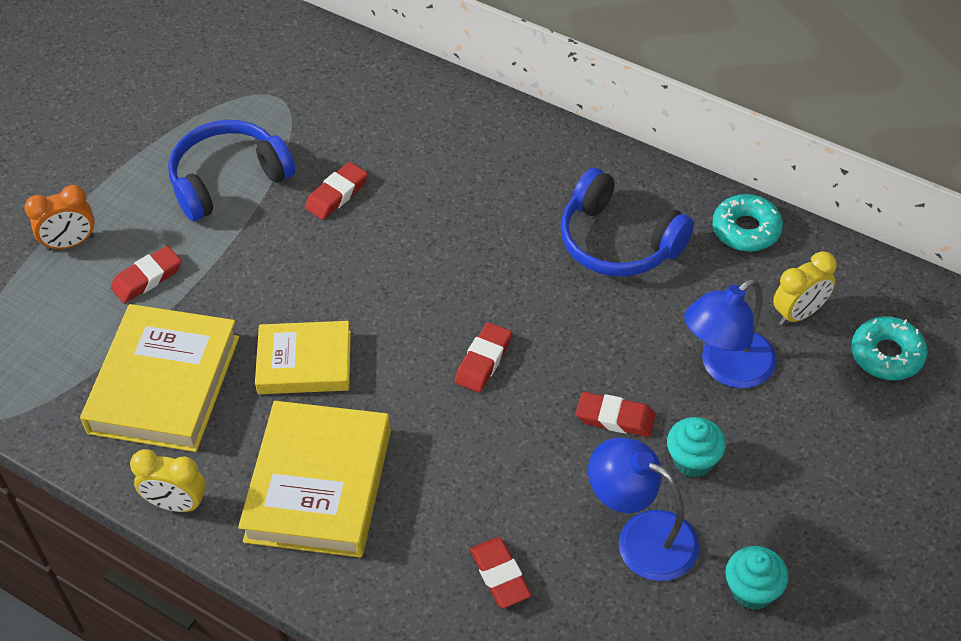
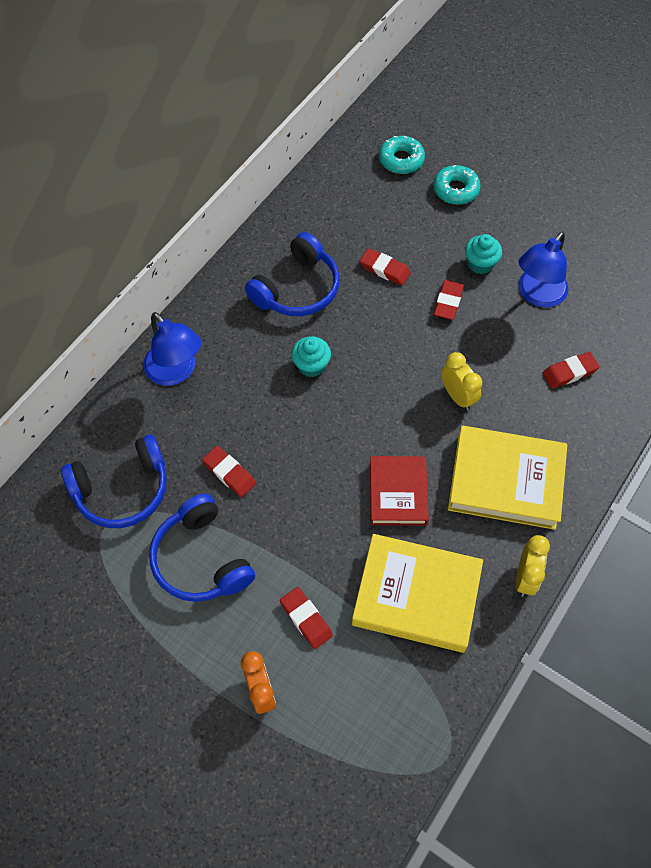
camera: 90 degrees left, 10 degrees up
yellow book [255,321,351,394] -> red book [370,456,429,526]
red eraser [455,322,512,392] -> red eraser moved to [360,248,411,286]
blue lamp [684,279,777,388] -> blue lamp moved to [143,312,201,386]
turquoise donut [712,194,783,252] -> turquoise donut moved to [433,165,481,205]
turquoise cupcake [725,546,789,610] -> turquoise cupcake moved to [291,336,331,377]
yellow clock [773,251,837,325] -> yellow clock moved to [442,352,482,410]
none -> blue headphones [61,434,167,528]

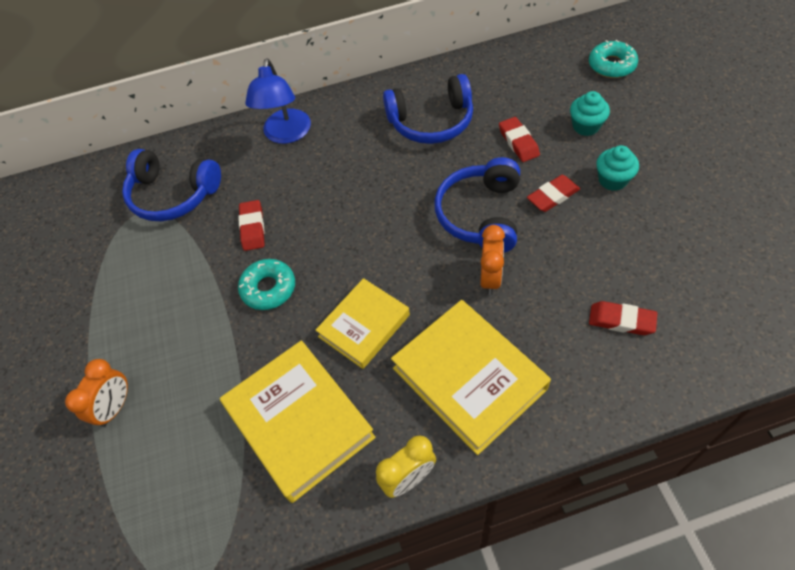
camera: 45 degrees right, 5 degrees down
blue headphones [149,494,255,602] -> blue headphones moved to [434,157,520,253]
red eraser [280,587,333,649] -> none
turquoise cupcake [291,336,331,377] -> turquoise cupcake moved to [570,91,610,136]
red book [370,456,429,526] -> yellow book [315,278,410,369]
turquoise donut [433,165,481,205] -> turquoise donut moved to [238,259,295,310]
yellow clock [442,352,482,410] -> orange clock [480,225,505,295]
blue lamp [518,231,568,307] -> none

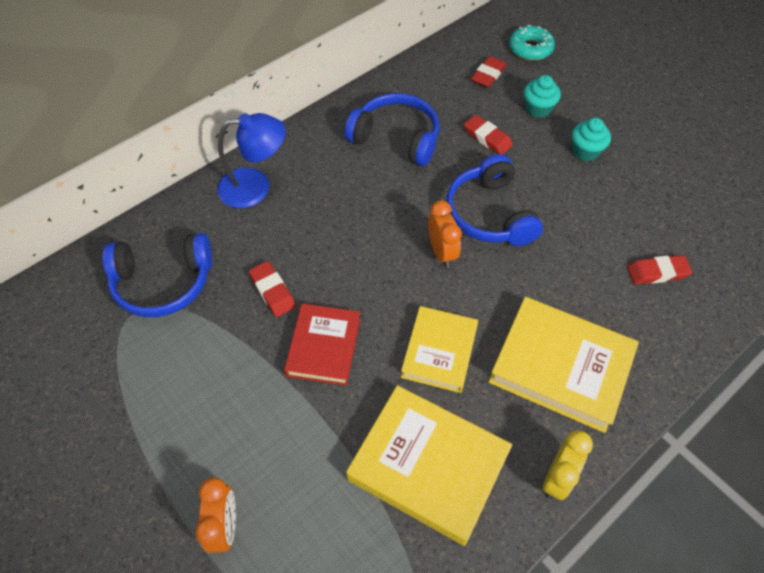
camera: 30 degrees left, 0 degrees up
turquoise donut [238,259,295,310] -> red book [284,303,360,386]
blue lamp [245,58,311,144] -> blue lamp turned 75 degrees counterclockwise [217,113,286,208]
blue headphones [383,74,473,144] -> blue headphones turned 120 degrees counterclockwise [345,93,439,166]
orange clock [480,225,505,295] -> orange clock moved to [428,200,462,268]
red eraser [527,175,580,212] -> red eraser moved to [471,56,507,88]

